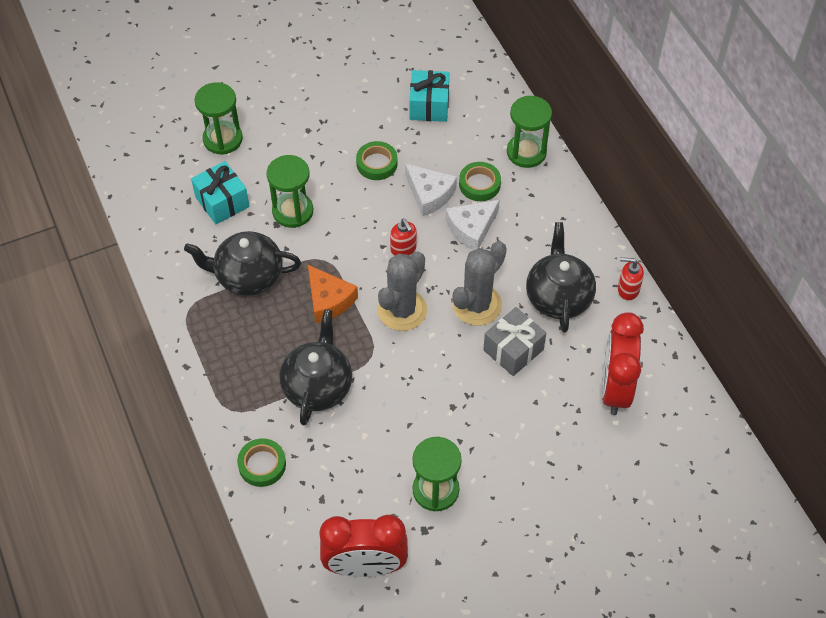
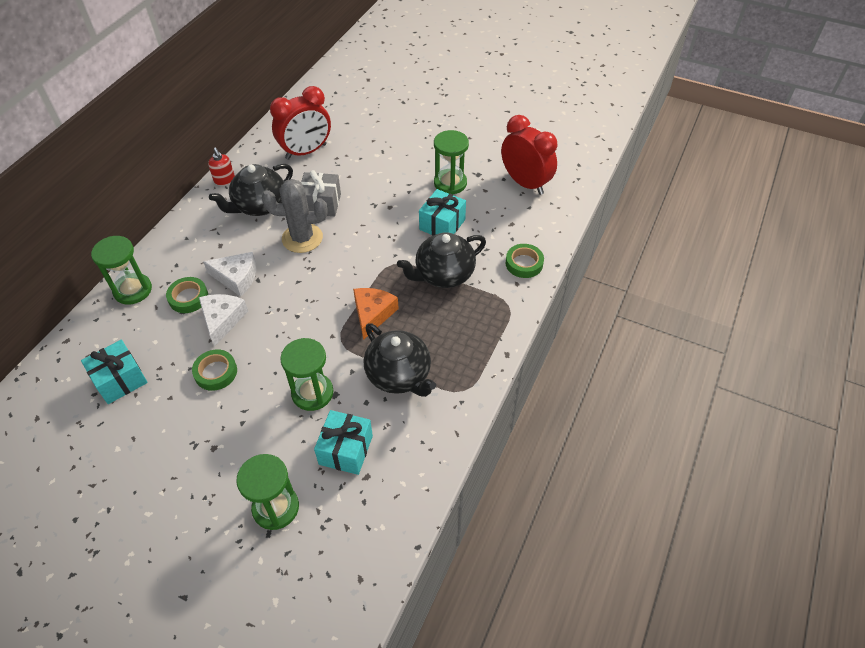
camera: 130 degrees left, 5 degrees down
grey cactus [377,252,427,331] -> none
red soap dispenser [390,219,417,256] -> none
none -> turquoise gift [419,189,466,236]

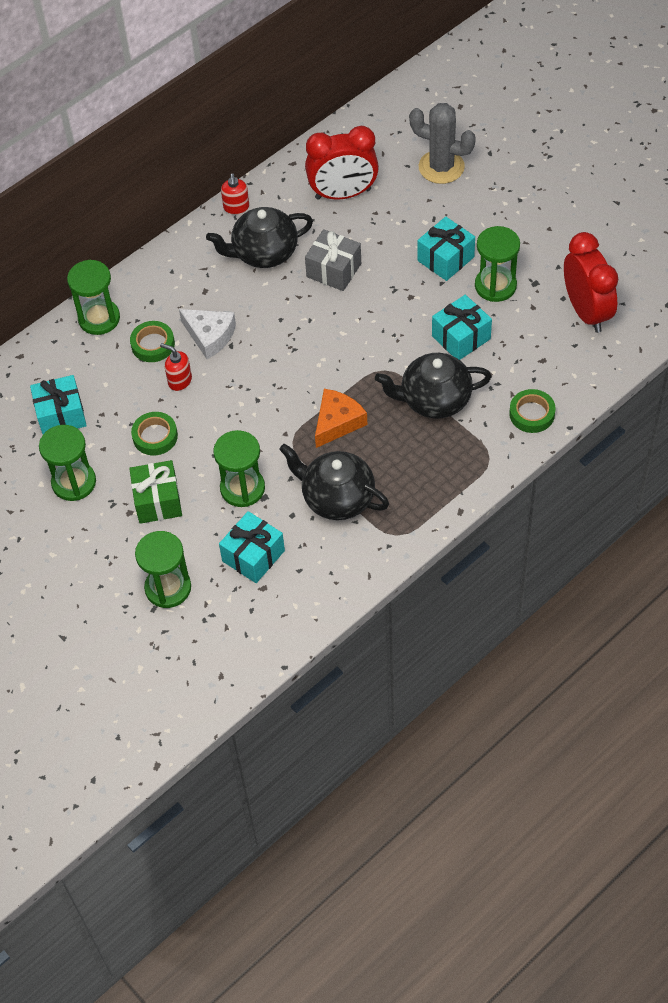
camera: 25 degrees right, 5 degrees up
white cheese [199,294,248,347] -> red soap dispenser [160,343,192,391]
grey cactus [262,179,328,253] -> grey cactus moved to [409,103,476,184]
black teapot [364,323,436,397] -> black teapot turned 135 degrees clockwise [279,444,389,520]
none -> green hourglass [39,425,96,501]
none -> green gift [129,460,182,524]
none -> turquoise gift [417,217,475,281]

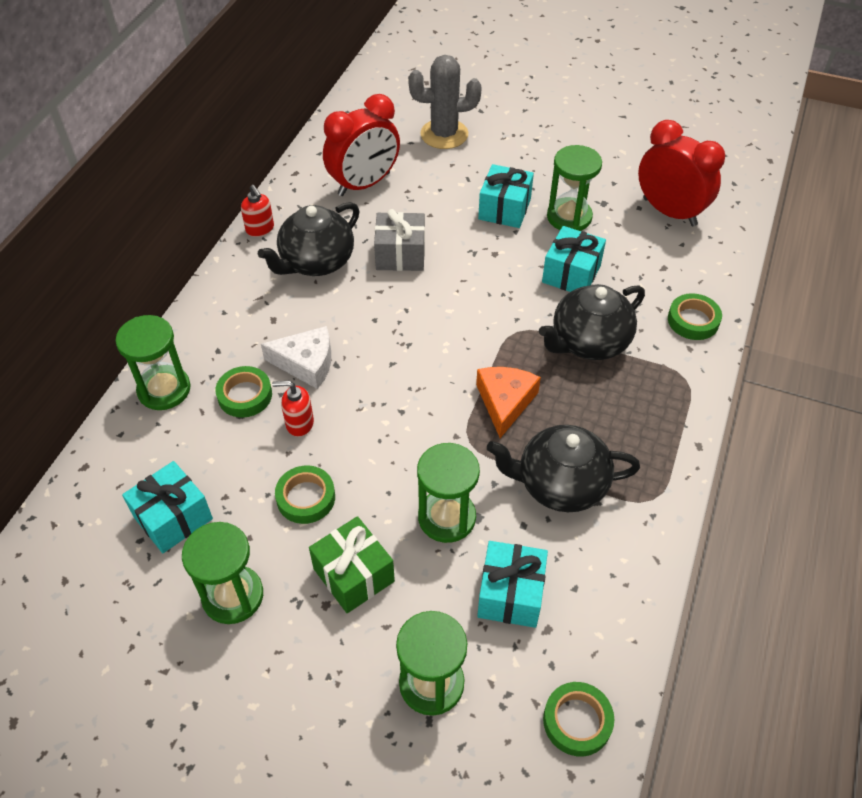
camera: 30 degrees left, 5 degrees down
none -> green tape [543,682,614,756]

